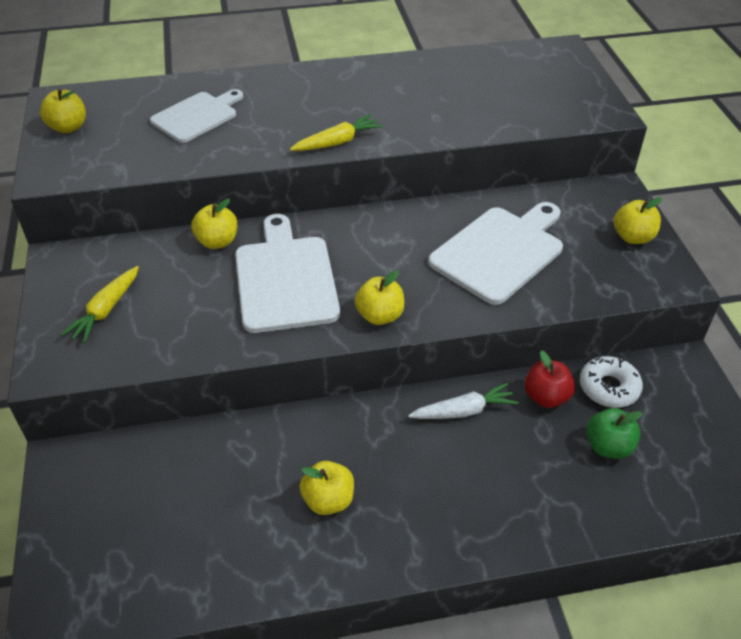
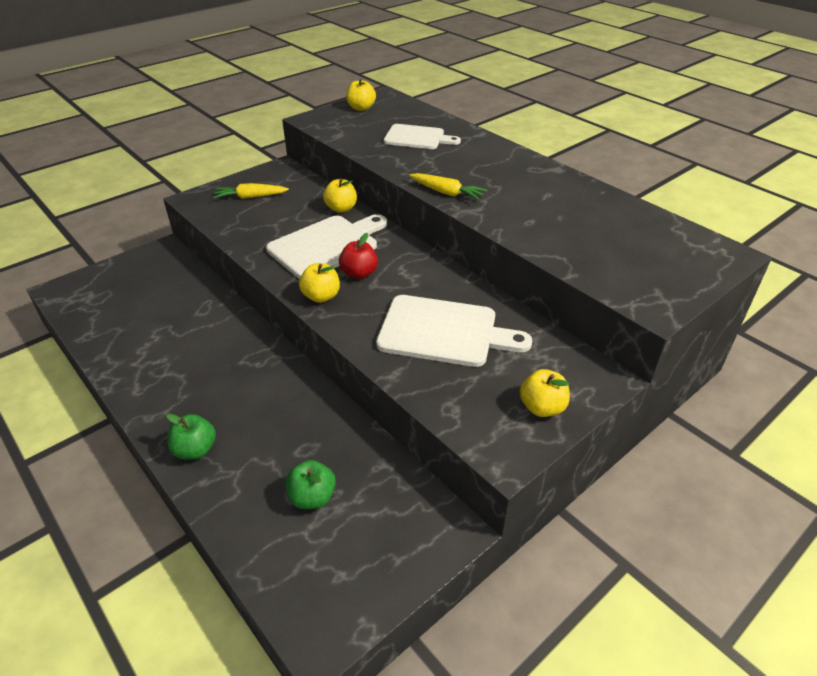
camera: 60 degrees right, 5 degrees down
yellow apple [300,461,354,515] -> none
white carrot [408,382,519,419] -> none
red apple [524,350,575,408] -> red apple moved to [339,233,378,279]
white donut [580,356,643,408] -> none
none -> green apple [166,414,216,459]

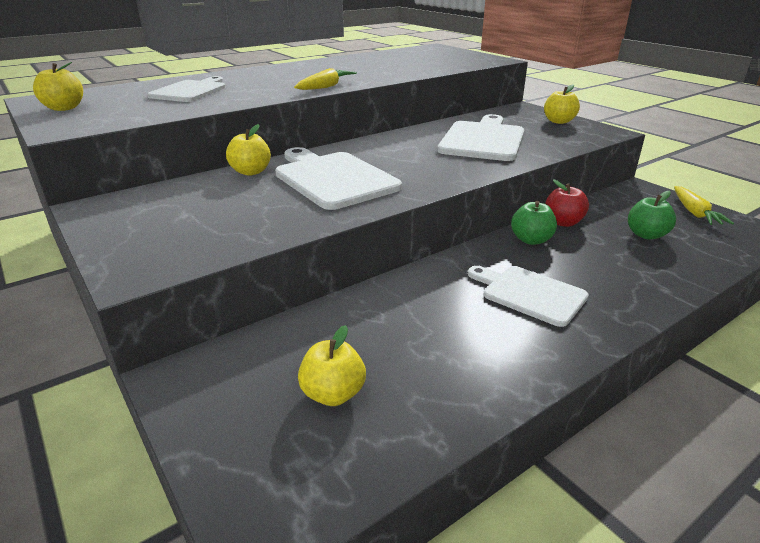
camera: 85 degrees left, 10 degrees down
green apple [166,414,216,459] -> green apple moved to [511,201,557,245]
yellow carrot [214,183,289,199] -> yellow carrot moved to [674,186,734,225]
yellow apple [299,263,340,303] -> yellow apple moved to [298,325,366,406]
red apple [339,233,378,279] -> red apple moved to [545,179,589,227]
none -> white cutting board [468,266,589,327]

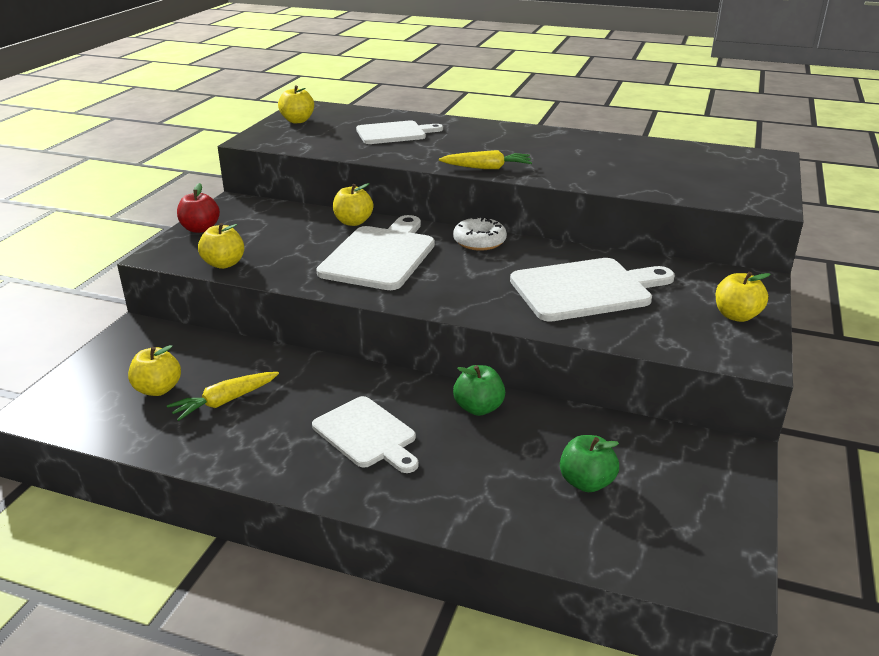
camera: 55 degrees right, 0 degrees up
white cutting board [468,266,589,327] -> white cutting board turned 135 degrees clockwise [312,396,418,473]
red apple [545,179,589,227] -> red apple moved to [177,183,220,233]
yellow carrot [674,186,734,225] -> yellow carrot moved to [167,372,279,421]
none -> yellow apple [198,223,244,269]
none -> white donut [453,216,507,251]

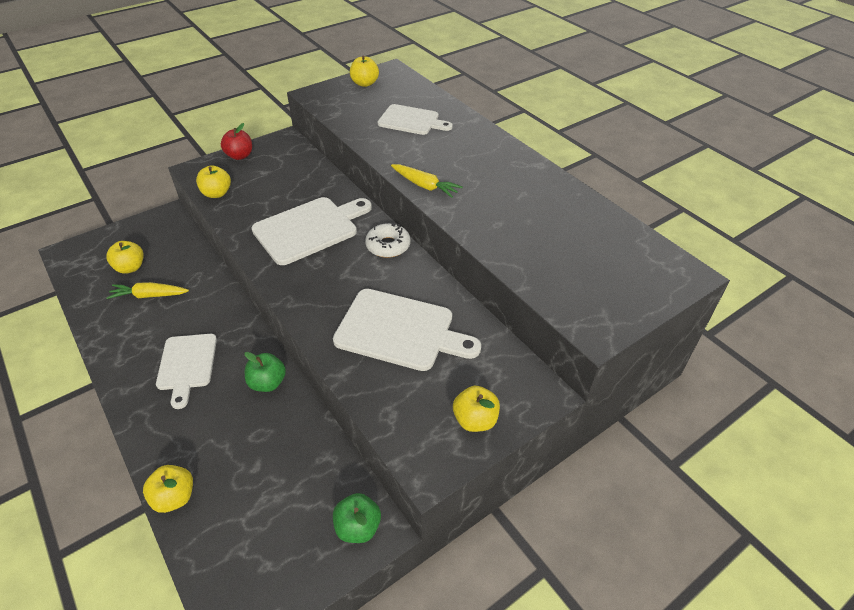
camera: 35 degrees right, 15 degrees up
yellow apple [333,183,373,226] -> yellow apple moved to [143,465,193,513]
green apple [560,435,619,492] -> green apple moved to [333,493,381,543]

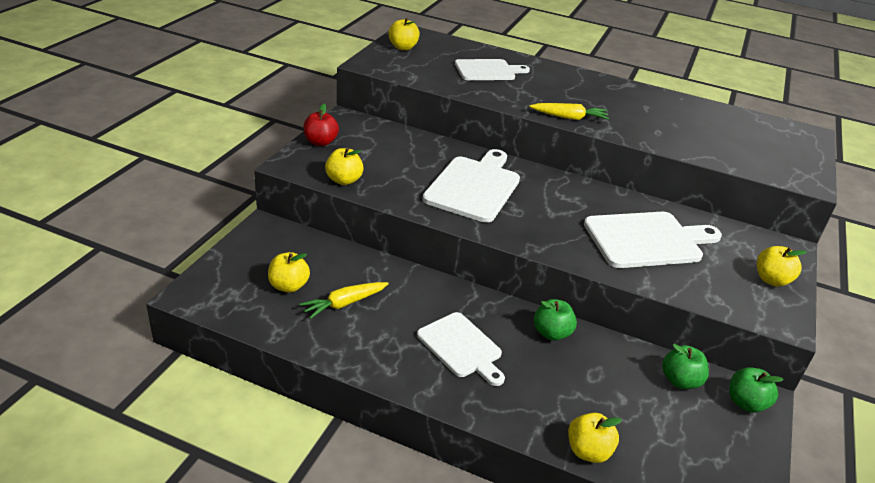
camera: 35 degrees left, 10 degrees down
white donut [365,223,410,258] -> none
none -> green apple [662,344,709,389]

